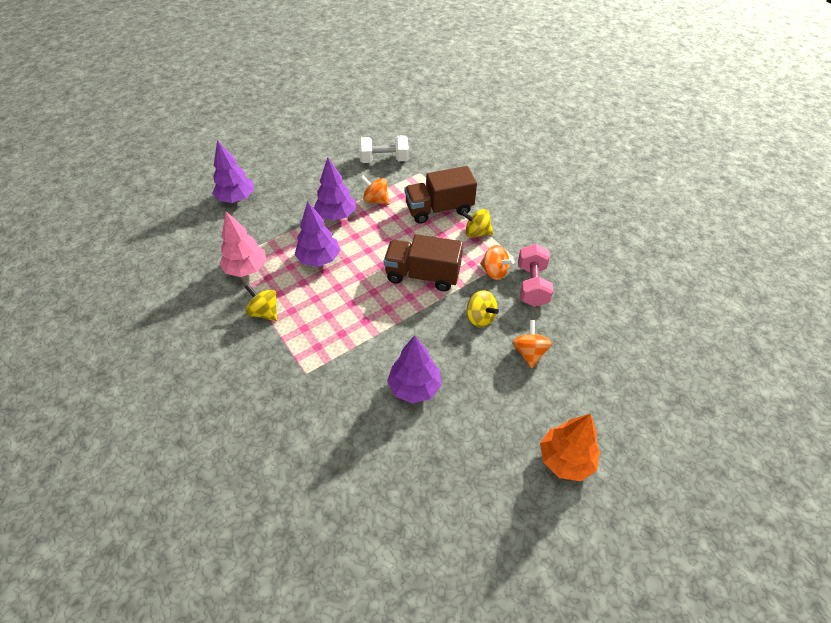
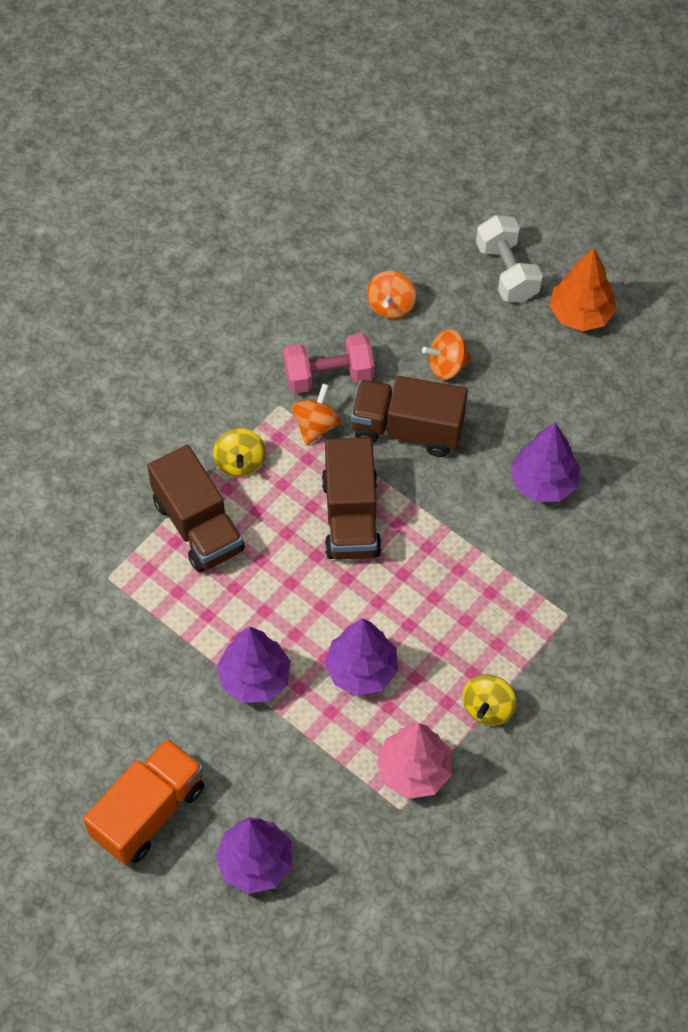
camera: 105 degrees left, 10 degrees up
white dumbbell [359,135,409,163] -> white dumbbell moved to [476,215,543,303]
orange spinning top [361,176,389,205] -> orange spinning top moved to [367,271,416,319]
yellow spinning top [467,290,499,327] -> brown truck [351,376,468,457]
none -> orange truck [83,738,204,865]

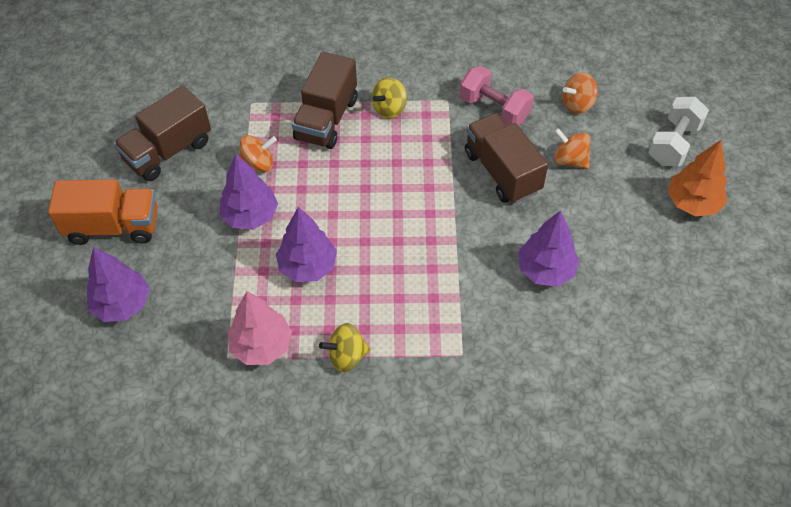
camera: 50 degrees right, 5 degrees down
orange spinning top [292,384,341,446] -> orange spinning top moved to [239,135,277,172]
brown truck [322,437,382,560] -> brown truck moved to [114,86,211,181]

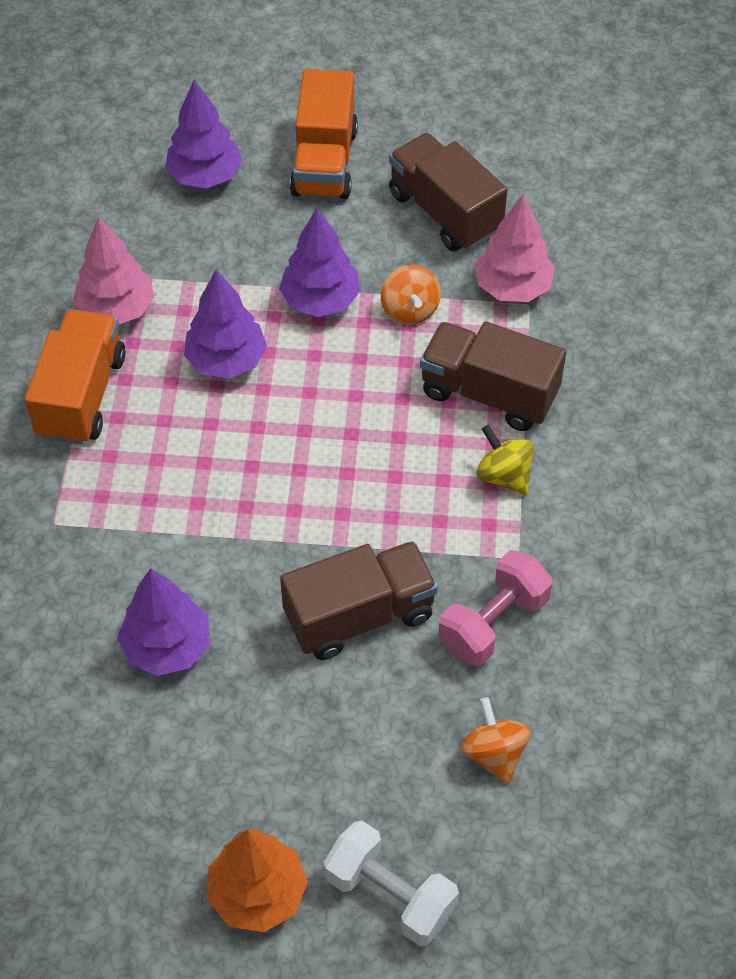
camera: 95 degrees right, 0 degrees up
yellow spinning top [319,323,370,372] -> orange truck [25,309,126,445]
orange spinning top [554,128,590,169] -> none
none -> pink tree [474,194,555,302]

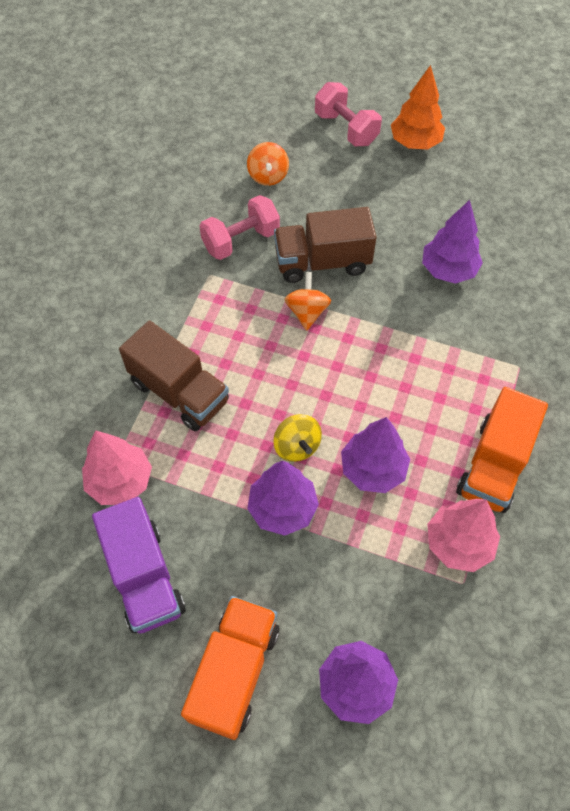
camera: 165 degrees left, 5 degrees up
white dumbbell [324,821,459,946] -> pink dumbbell [315,82,382,146]
orange spinning top [381,265,441,325] -> orange spinning top moved to [284,272,331,331]
brown truck [389,133,507,252] -> purple truck [92,497,185,634]
yellow spinning top [476,425,534,495] -> yellow spinning top moved to [274,414,322,462]

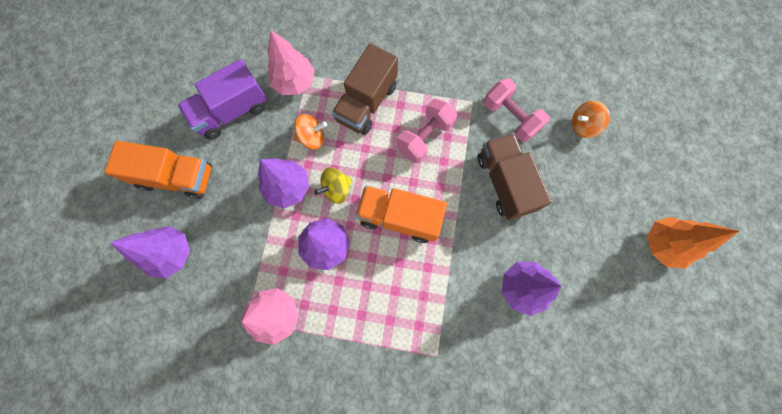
camera: 80 degrees right, 15 degrees up
orange spinning top [284,272,331,331] -> orange spinning top moved to [294,114,327,149]
pink dumbbell [315,82,382,146] -> pink dumbbell moved to [397,98,457,163]
orange truck [456,387,548,513] -> orange truck moved to [356,185,447,243]

